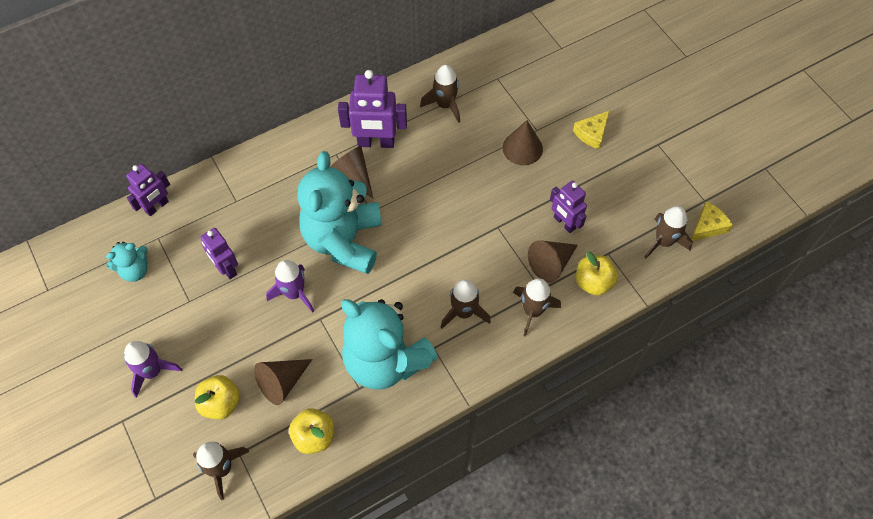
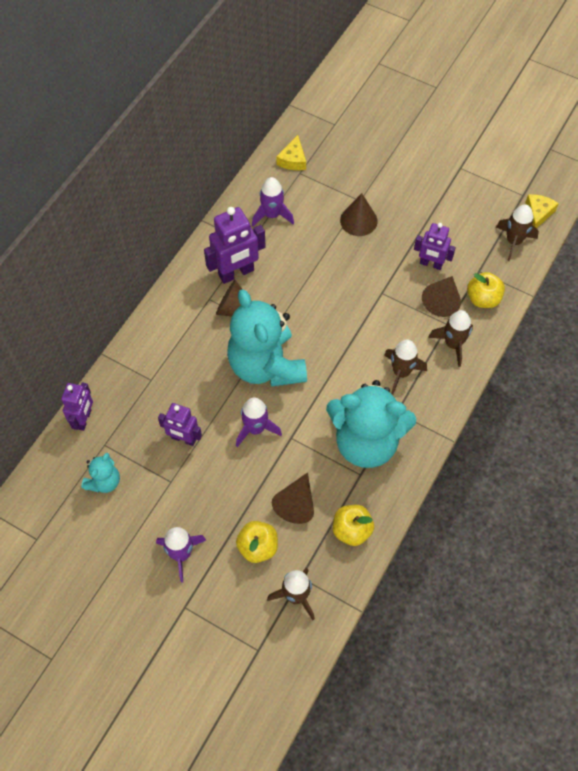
camera: 30 degrees left, 0 degrees up
brown rocket [420,65,460,123] -> purple rocket [252,177,294,226]
yellow cheese [573,110,610,149] -> yellow cheese moved to [276,135,306,170]

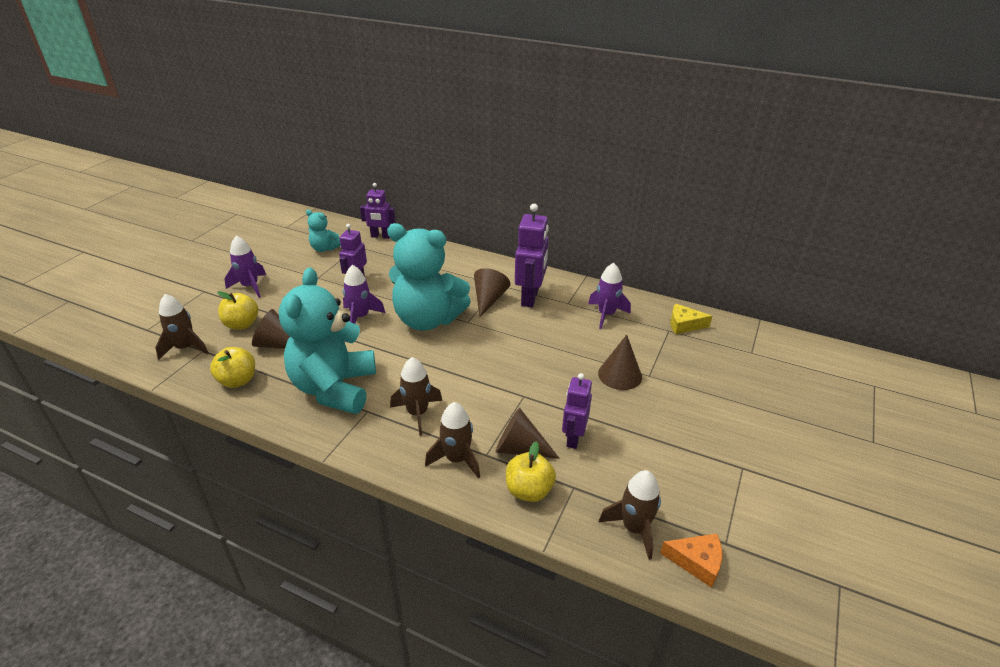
camera: 85 degrees right, 25 degrees down
purple robot [204,207,266,284] -> purple robot turned 135 degrees counterclockwise [515,204,549,307]
turquoise teddy bear [227,289,307,387] -> turquoise teddy bear turned 135 degrees counterclockwise [387,223,471,331]
yellow cheese [525,194,559,228] -> orange cheese [660,534,722,588]

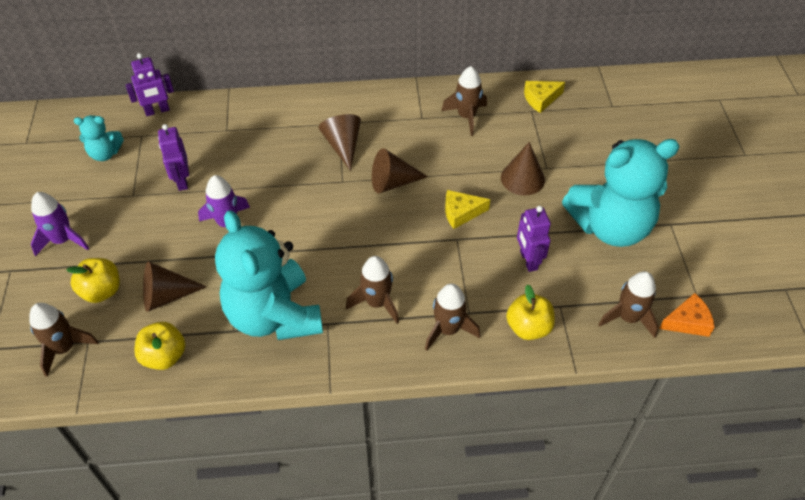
camera: 30 degrees left, 15 degrees up
turquoise teddy bear [387,223,471,331] -> turquoise teddy bear moved to [562,139,680,247]
brown cone [495,408,560,459] -> brown cone moved to [372,148,428,193]
purple robot [515,204,549,307] -> none
purple rocket [588,263,631,329] -> brown rocket [442,66,487,136]
none -> yellow cheese [445,190,490,229]

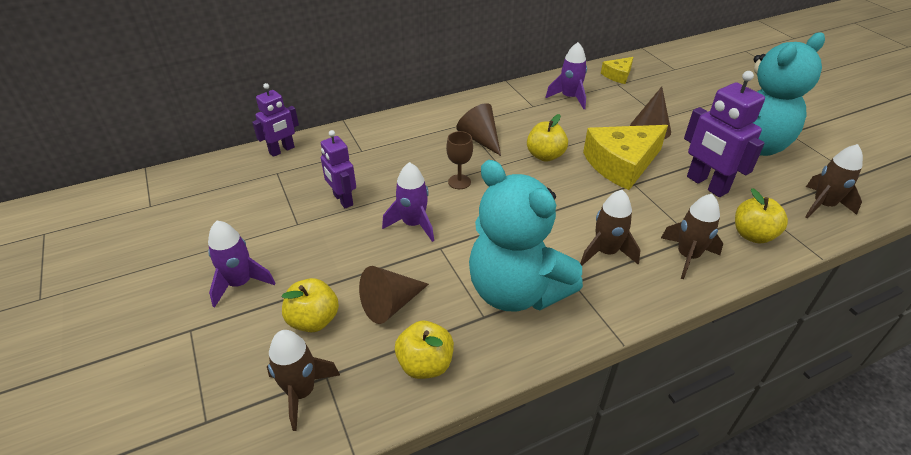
camera: 20 degrees left, 10 degrees down
turquoise teddy bear [74,115,124,161] -> none
brown cone [372,148,428,193] -> yellow apple [527,114,568,162]
brown rocket [442,66,487,136] -> purple rocket [545,42,587,109]
yellow cheese [445,190,490,229] -> yellow cheese [583,125,668,190], size x1.93
purple robot [517,206,551,272] -> purple robot [684,71,765,197], size x1.56
orange cheese [659,293,715,337] -> none
none -> brown goblet [446,131,473,189]

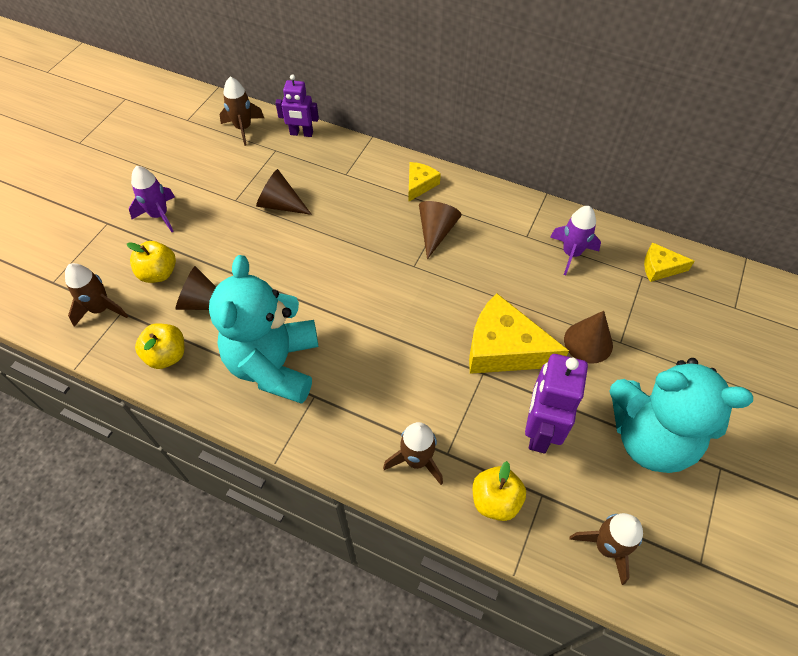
camera: 50 degrees right, 15 degrees up
purple robot [321,130,356,208] -> brown cone [256,169,312,215]
purple rocket [382,162,434,242] -> none
brown goblet [446,131,473,189] -> none
yellow apple [527,114,568,162] -> none
brown rocket [580,190,641,265] -> brown rocket moved to [219,77,264,146]
none -> yellow cheese [408,162,441,202]

